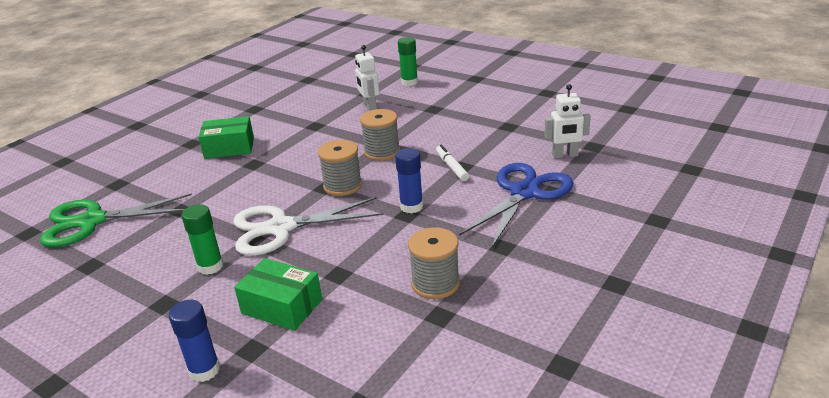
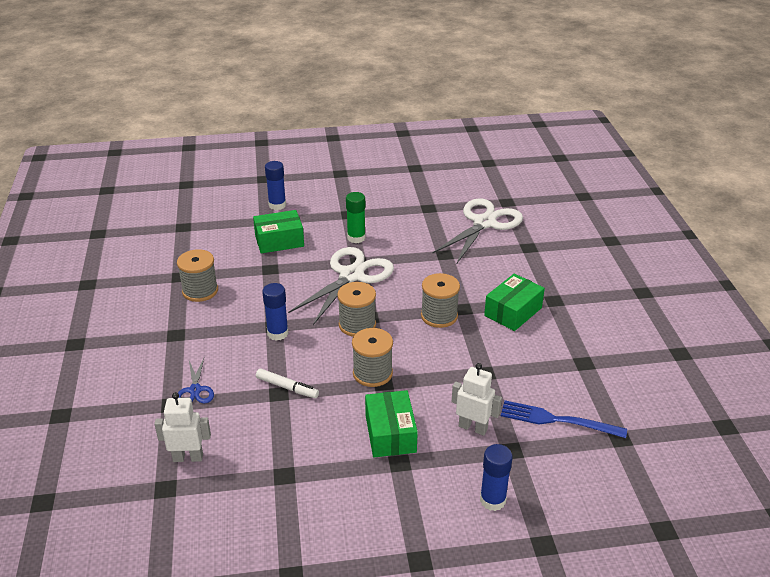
camera: 135 degrees right, 5 degrees up
green scissors [40,194,192,247] -> white scissors [432,198,523,263]
green glue stick [398,37,418,86] -> blue glue stick [480,444,513,511]
blue scissors [459,163,573,247] -> blue scissors [178,358,214,403], size x0.47
white robot [545,84,591,158] -> white robot turned 45 degrees clockwise [154,392,211,462]
none -> green box [365,390,418,457]
none -> grey spool [421,273,460,328]
none -> blue fork [501,400,627,438]

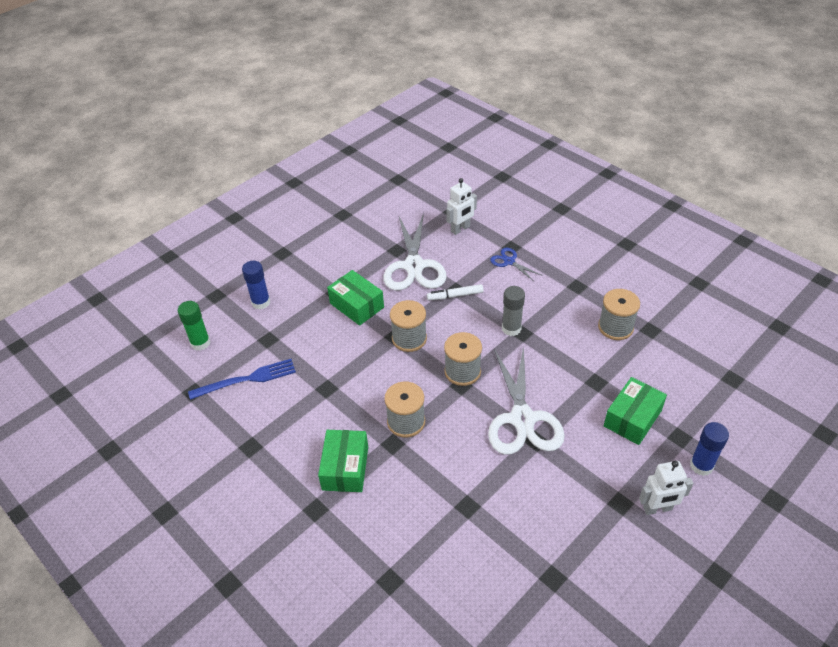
camera: 145 degrees right, 10 degrees up
blue glue stick [262,283,288,341] -> grey glue stick [502,286,525,336]
green glue stick [346,192,366,243] -> green glue stick moved to [178,301,210,351]
white scissors [432,198,523,263] -> white scissors moved to [383,213,447,291]
white robot [452,363,502,436] -> white robot moved to [639,461,694,515]

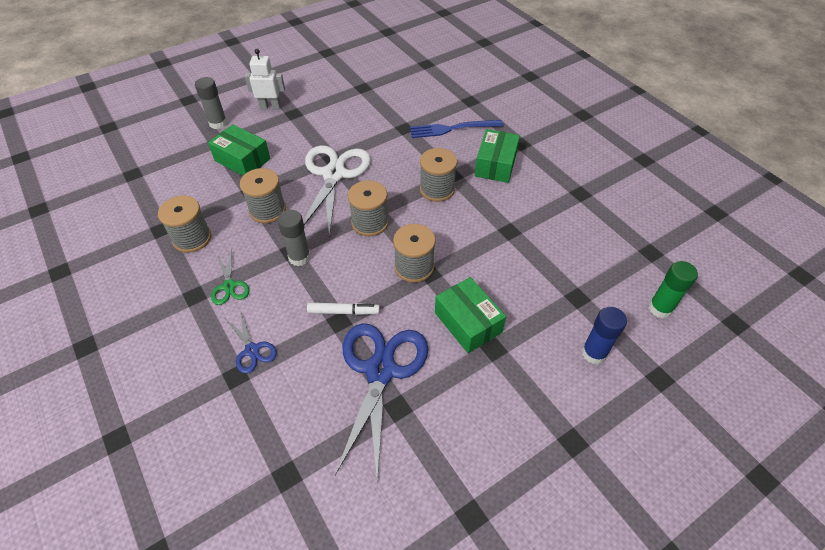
camera: 170 degrees left, 5 degrees up
blue fork [188,359,296,400] -> blue fork moved to [410,120,503,138]
white scissors [383,213,447,291] -> blue scissors [335,323,428,480]
white robot [446,178,477,235] -> none
green box [604,377,667,445] -> green box turned 75 degrees clockwise [208,124,270,176]
blue glue stick [690,422,729,476] -> grey glue stick [195,77,227,129]
none -> green scissors [211,250,250,305]
none -> grey spool [240,168,286,223]

